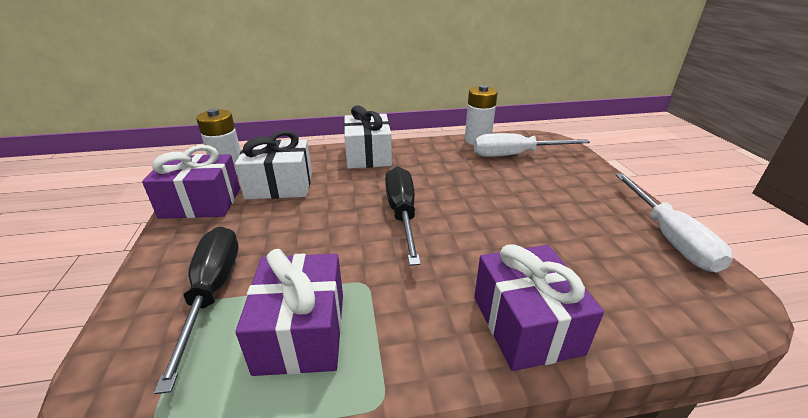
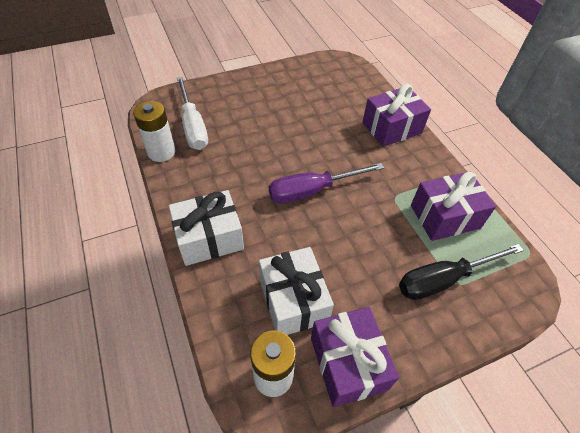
camera: 105 degrees left, 20 degrees up
black screwdriver [385,166,421,266] -> purple screwdriver [269,163,384,204]
white screwdriver [616,174,733,273] -> none

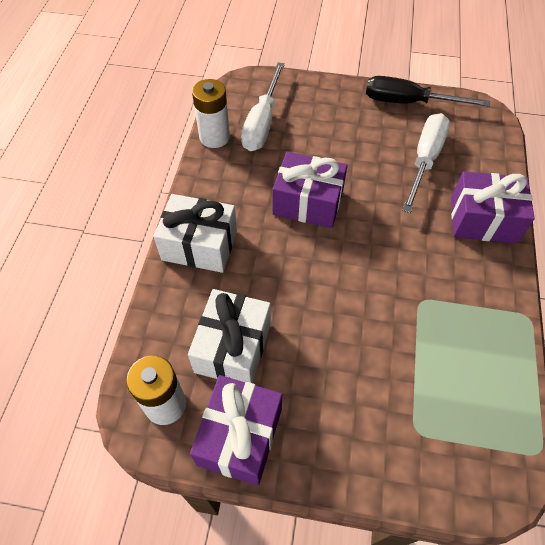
camera: 35 degrees right, 5 degrees up
purple screwdriver [269,163,384,204] -> none
black screwdriver [399,244,524,300] -> black screwdriver moved to [366,76,490,107]
purple gift [411,172,496,241] -> purple gift moved to [273,152,347,228]
none -> white screwdriver [402,113,450,213]

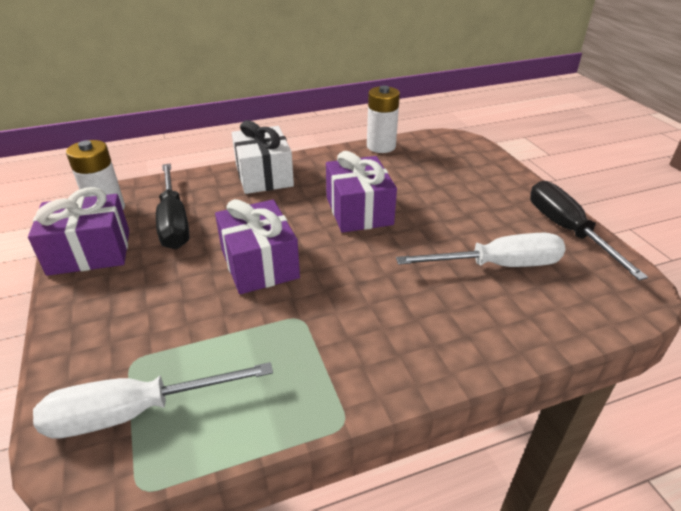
camera: 60 degrees right, 20 degrees down
white gift [188,289,271,383] -> black screwdriver [156,164,189,249]
white screwdriver [241,62,285,151] -> white screwdriver moved to [33,362,273,439]
purple gift [451,171,535,244] -> purple gift moved to [215,199,300,294]

